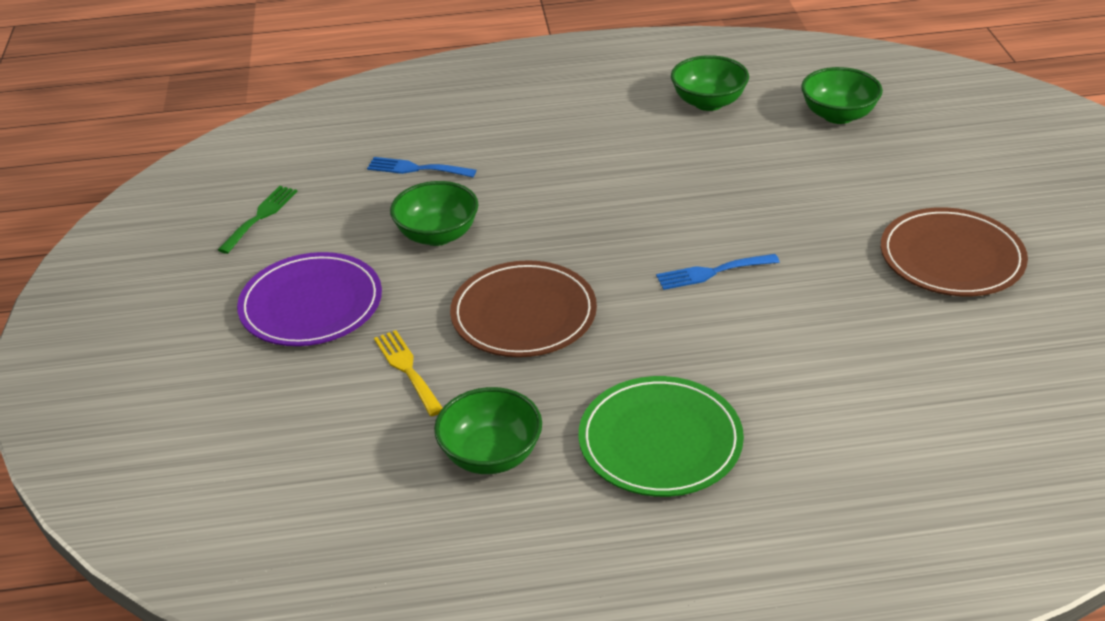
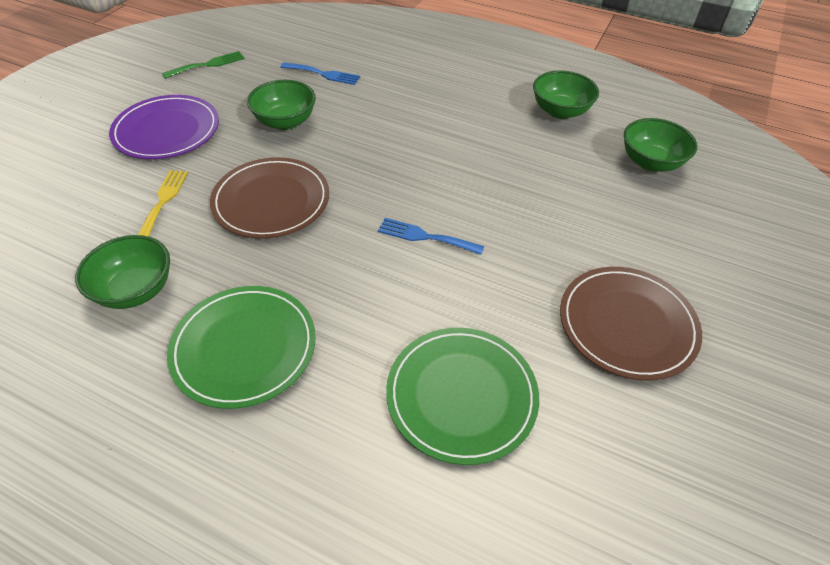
camera: 30 degrees right, 10 degrees up
blue fork [367,157,476,177] -> blue fork turned 150 degrees clockwise [280,62,360,85]
none -> green plate [386,328,539,465]

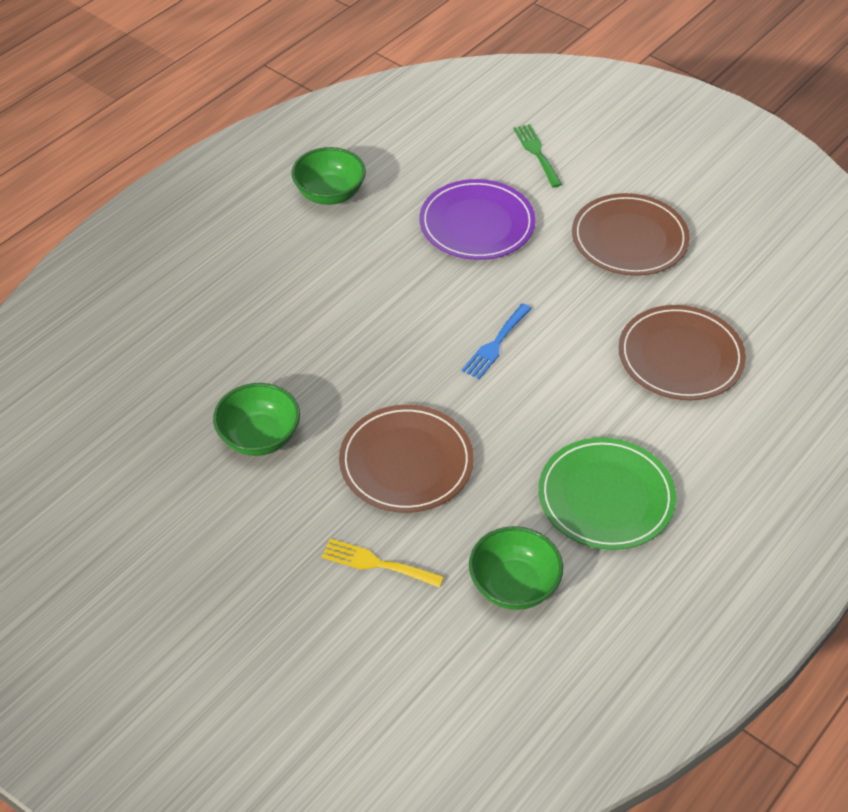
camera: 75 degrees left, 0 degrees up
purple plate [109,95,219,159] -> purple plate moved to [419,179,536,260]
green fork [162,51,245,79] -> green fork moved to [514,124,562,187]
blue fork [280,62,360,85] -> none
green plate [386,328,539,465] -> brown plate [618,305,746,400]
green bowl [624,118,697,172] -> none

